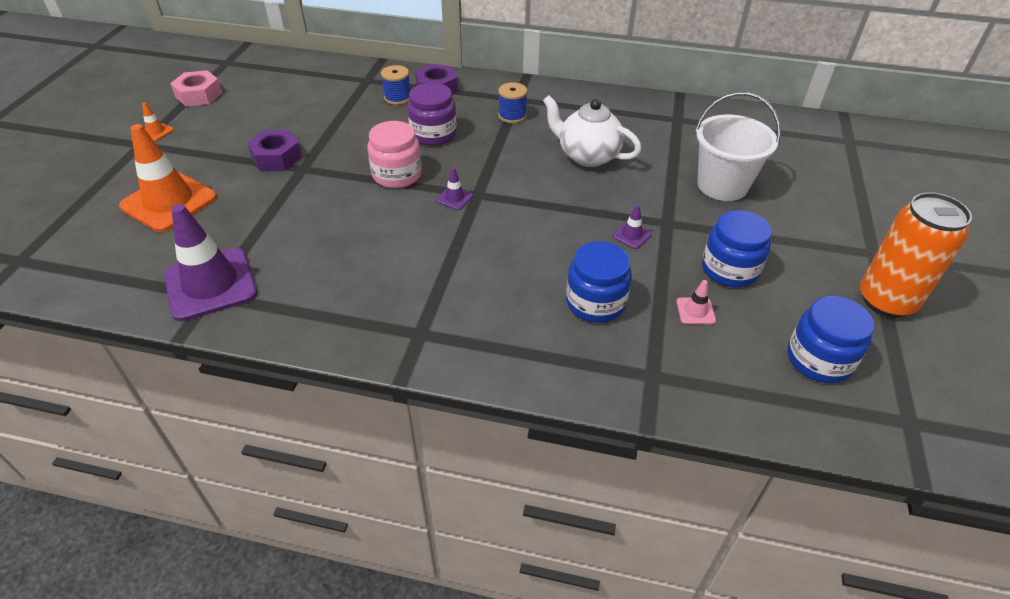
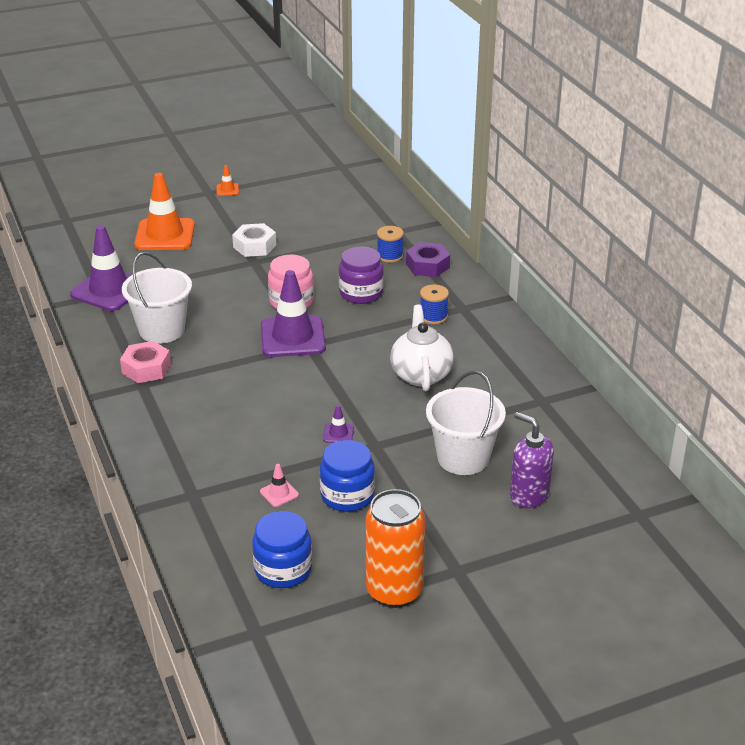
camera: 55 degrees right, 10 degrees down
pink nut [170,70,222,107] -> pink nut moved to [120,341,171,383]
purple nut [247,130,302,170] -> white nut [232,223,276,257]
purple traffic cone [436,168,473,210] -> purple traffic cone [261,270,326,357], size x2.39
blue jar [566,241,632,323] -> none
none -> white bucket [122,252,192,344]
none -> purple soap dispenser [510,412,554,508]

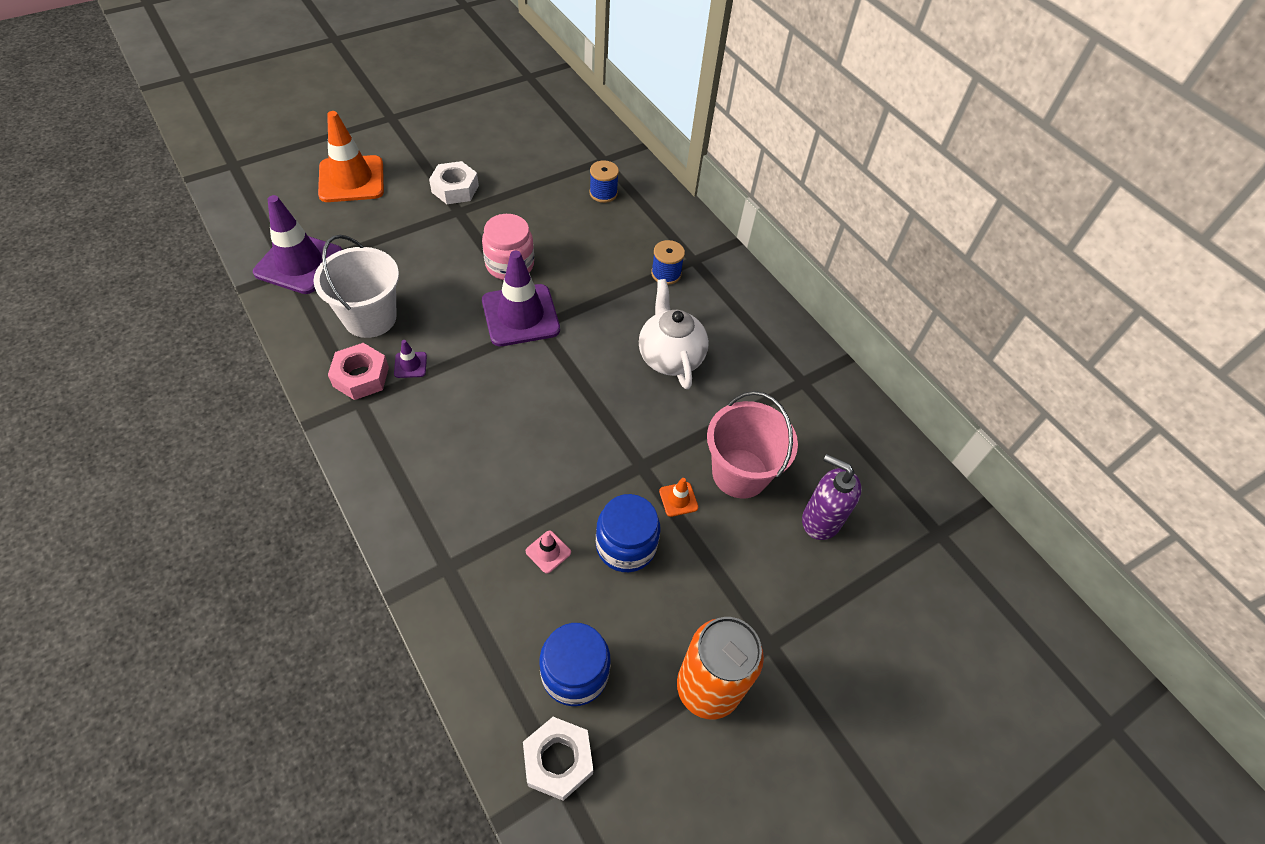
camera: 15 degrees left, 20 degrees up
orange traffic cone [216,165,239,196] -> orange traffic cone moved to [659,478,698,517]
purple traffic cone [323,405,354,443] -> purple traffic cone moved to [394,340,427,378]
purple jar [339,246,384,304] -> none
purple nut [406,242,450,277] -> none
white bucket [426,371,506,475] -> pink bucket [707,391,798,498]
none -> white nut [523,717,593,801]

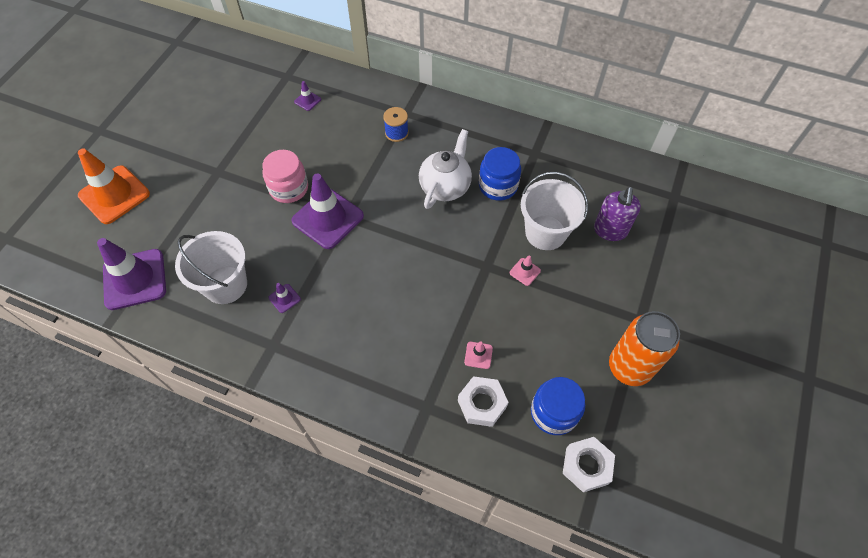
camera: 30 degrees left, 5 degrees up
pink nut [328,343,389,400] -> none
white nut [429,161,479,204] -> white nut moved to [458,376,509,427]
blue spool [589,160,619,203] -> purple traffic cone [294,81,321,111]
blue jar [596,494,660,572] -> blue jar moved to [479,147,521,201]
white teapot [639,279,709,389] -> white teapot turned 75 degrees clockwise [419,129,472,209]
orange traffic cone [659,478,698,517] -> pink traffic cone [510,256,541,286]
pink bucket [707,391,798,498] -> white bucket [521,172,588,250]
purple soap dispenser [802,454,862,540] -> purple soap dispenser turned 75 degrees counterclockwise [594,187,641,241]

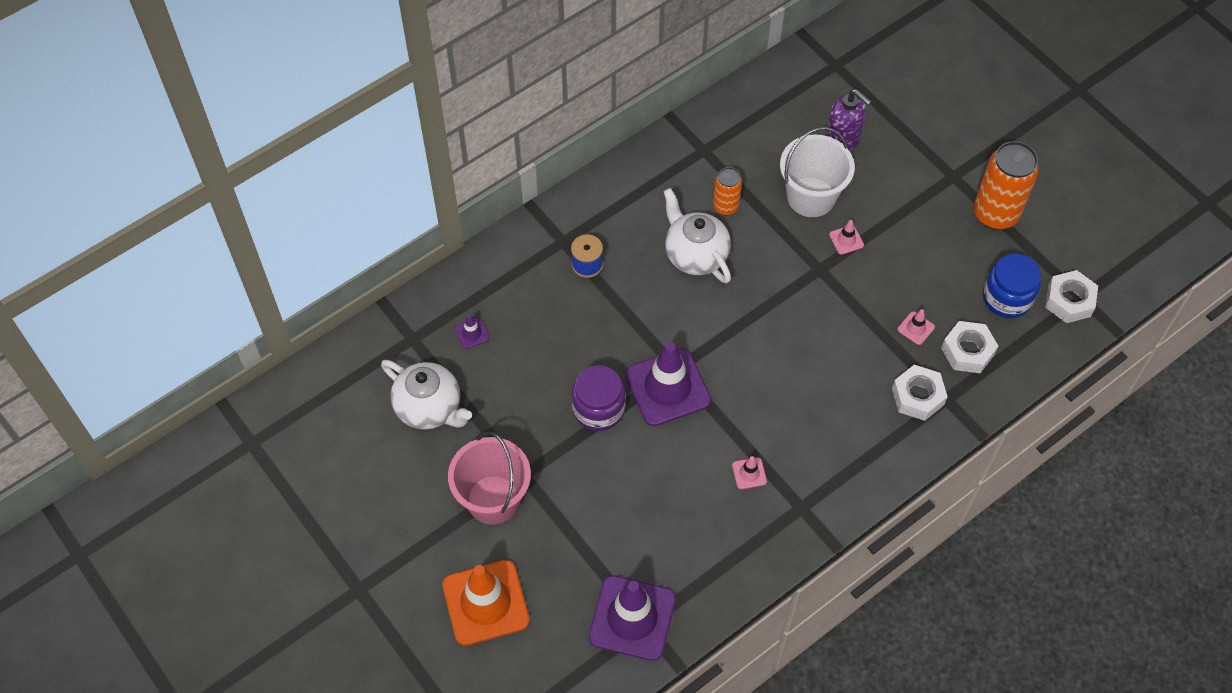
camera: 60 degrees left, 0 degrees up
white bucket [175,231,247,304] -> none
pink jar [262,150,308,203] -> purple jar [572,365,626,431]
purple traffic cone [269,283,301,313] -> pink traffic cone [732,456,767,489]
blue jar [479,147,521,201] -> orange can [713,167,742,215]
none -> white teapot [381,360,472,430]
none -> pink bucket [448,432,531,525]
none -> white nut [892,365,948,421]

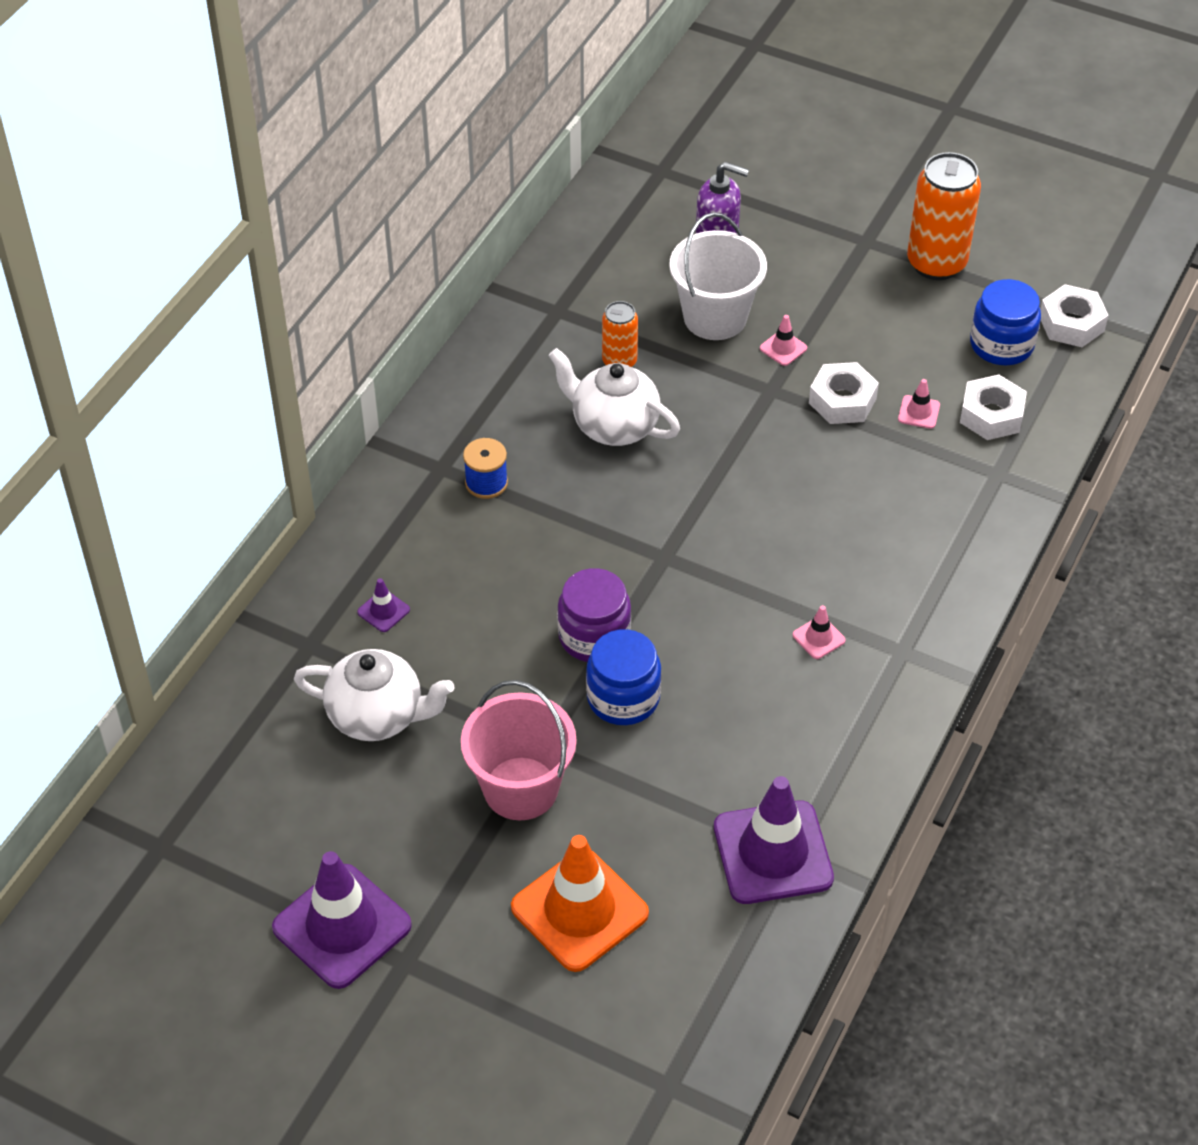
camera: 25 degrees left, 10 degrees down
purple traffic cone [625,342,711,426] -> purple traffic cone moved to [272,851,412,989]
white nut [892,365,948,421] -> white nut moved to [809,362,879,424]
none -> blue jar [586,629,661,725]

